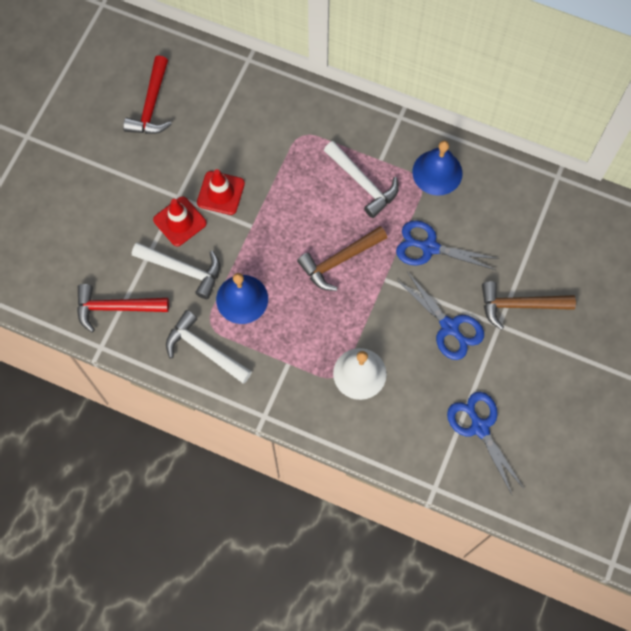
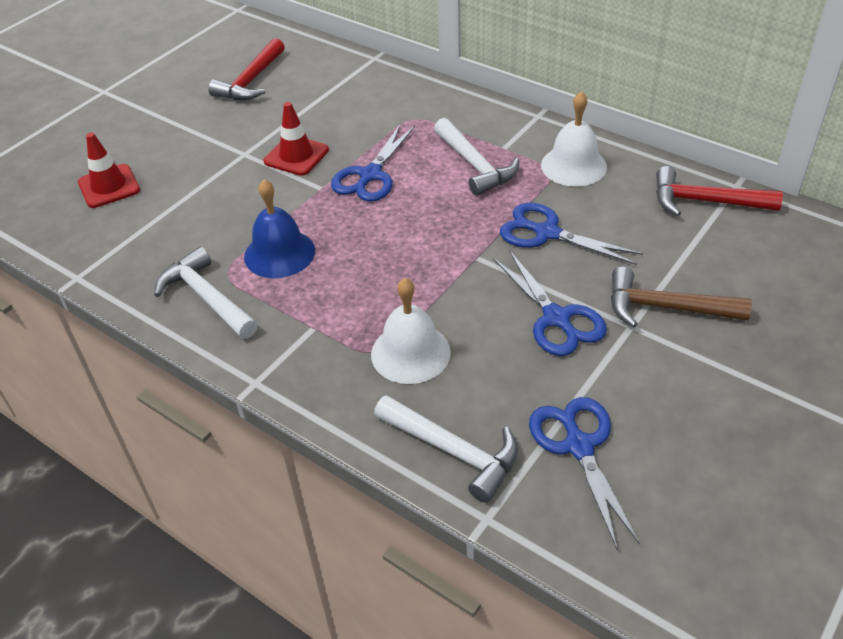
camera: 15 degrees right, 25 degrees down
red hammer [77,284,169,332] -> red hammer moved to [656,166,783,216]
white hammer [132,243,220,299] -> white hammer moved to [374,395,518,503]
red traffic cone [153,196,207,246] -> red traffic cone moved to [78,133,140,208]
brown hammer [297,226,387,291] -> none
blue bell [412,140,463,196] -> white bell [541,91,607,186]
none -> blue scissors [331,124,415,201]

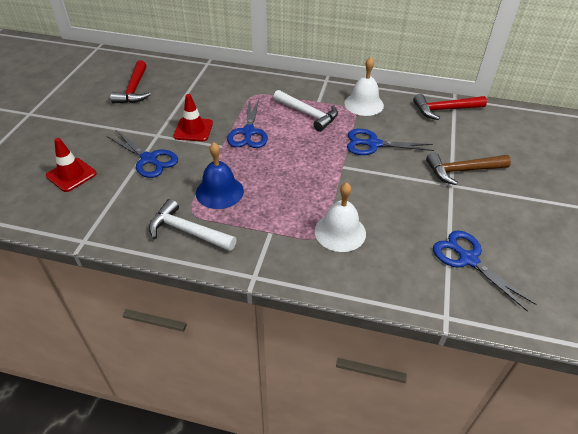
camera: 25 degrees left, 0 degrees up
white hammer [374,395,518,503] -> none
blue scissors [493,250,607,356] -> blue scissors moved to [107,131,178,178]

